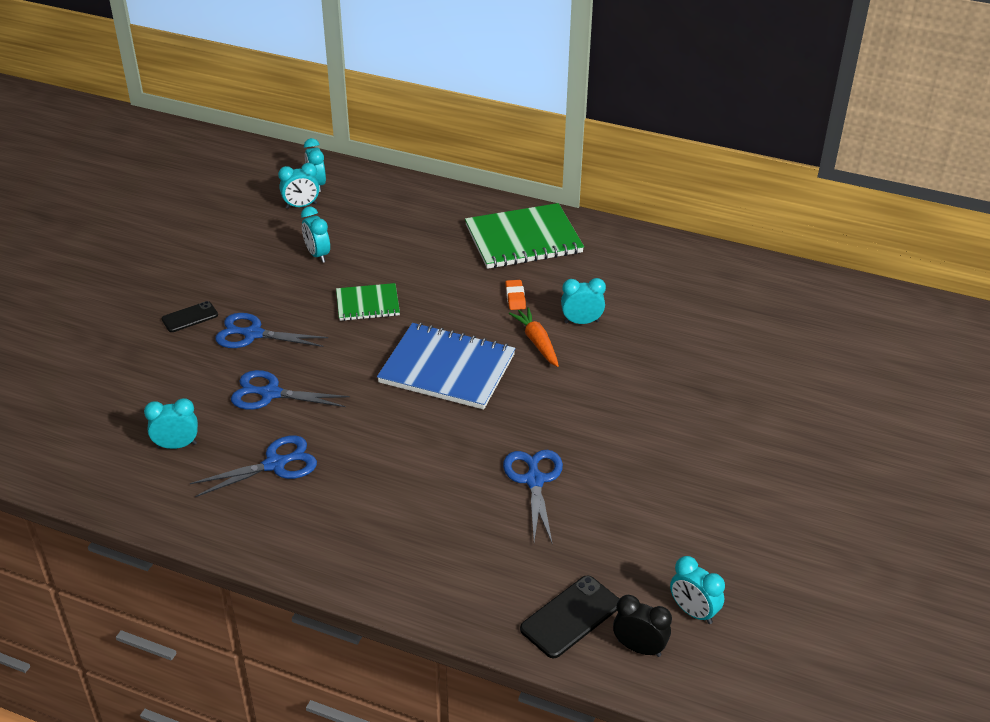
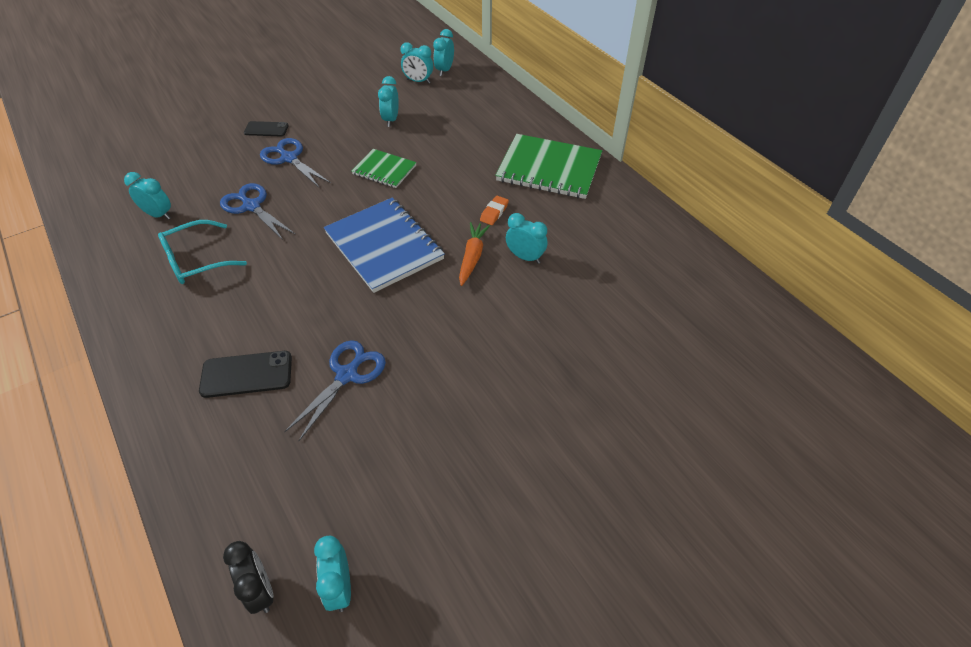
camera: 35 degrees right, 10 degrees up
blue scissors [190,435,317,497] -> turquoise glasses [158,220,247,284]
black phone [520,575,619,658] -> black phone moved to [199,351,292,398]

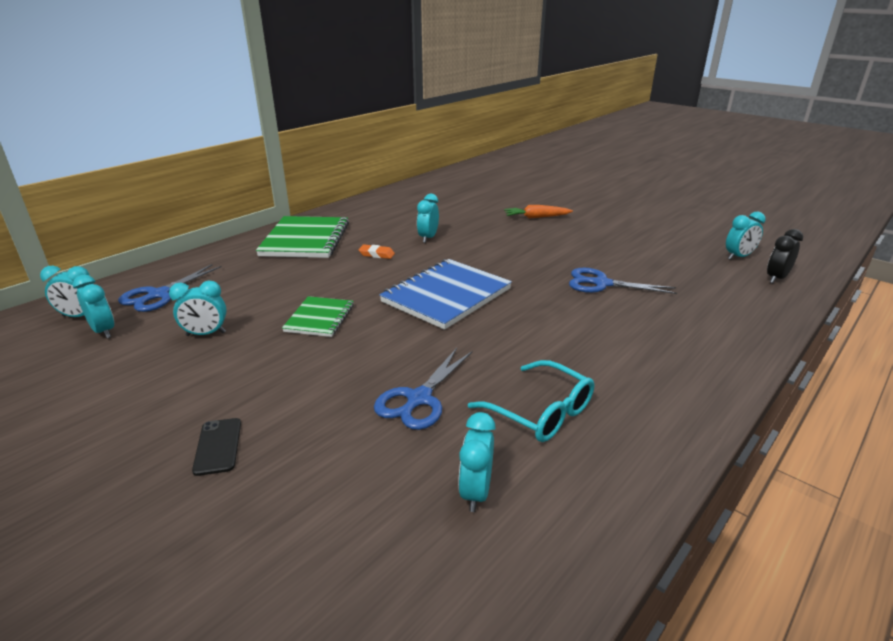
camera: 105 degrees left, 20 degrees down
black phone [199,351,292,398] -> none
blue scissors [260,138,331,187] -> blue scissors moved to [118,264,222,312]
turquoise clock [400,42,433,84] -> turquoise clock turned 45 degrees counterclockwise [73,275,114,338]
orange carrot [459,222,490,286] -> orange carrot moved to [504,205,573,219]

